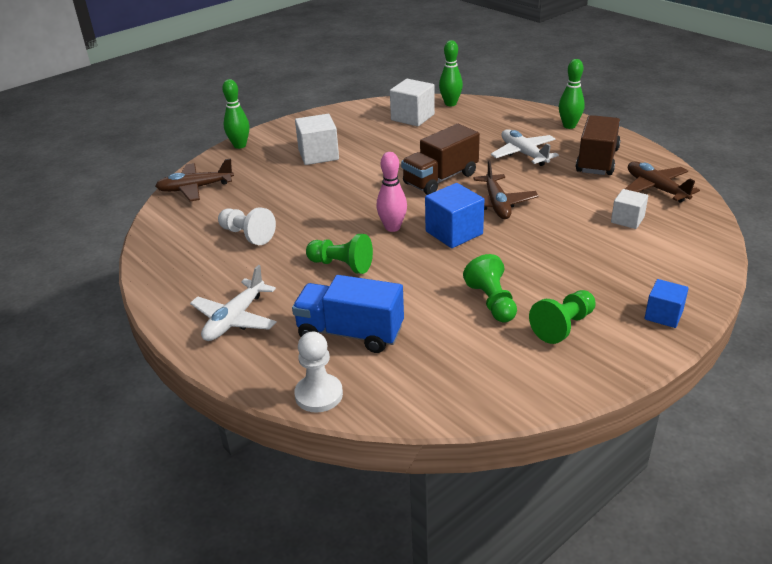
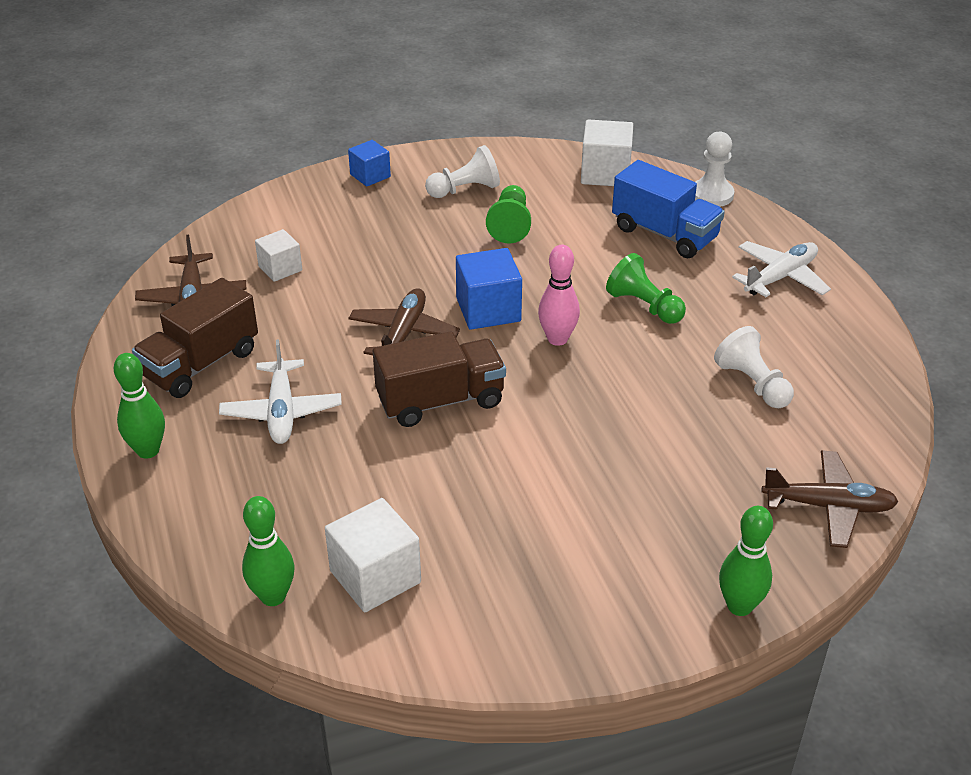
camera: 160 degrees left, 5 degrees up
white cube [295,114,339,165] -> white cube moved to [581,120,633,186]
green pawn [529,290,596,344] -> white pawn [425,145,500,198]

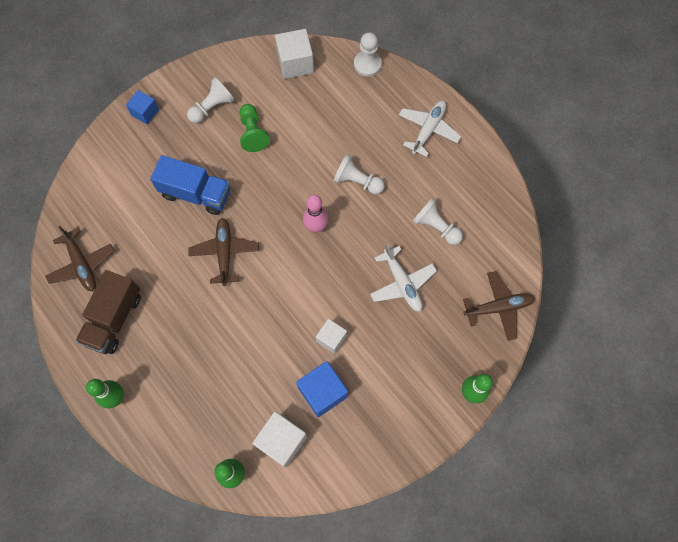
camera: 20 degrees left, 30 degrees up
white plane [219,339,342,444] -> white plane moved to [370,244,437,312]
white cube [255,229,302,282] -> white cube moved to [316,319,347,354]
brown truck [373,331,506,427] -> none
blue cube [456,248,522,330] -> blue cube moved to [296,361,348,417]
green pawn [606,253,686,324] -> white pawn [333,154,385,195]
blue truck [612,160,724,259] -> blue truck moved to [150,155,230,215]

